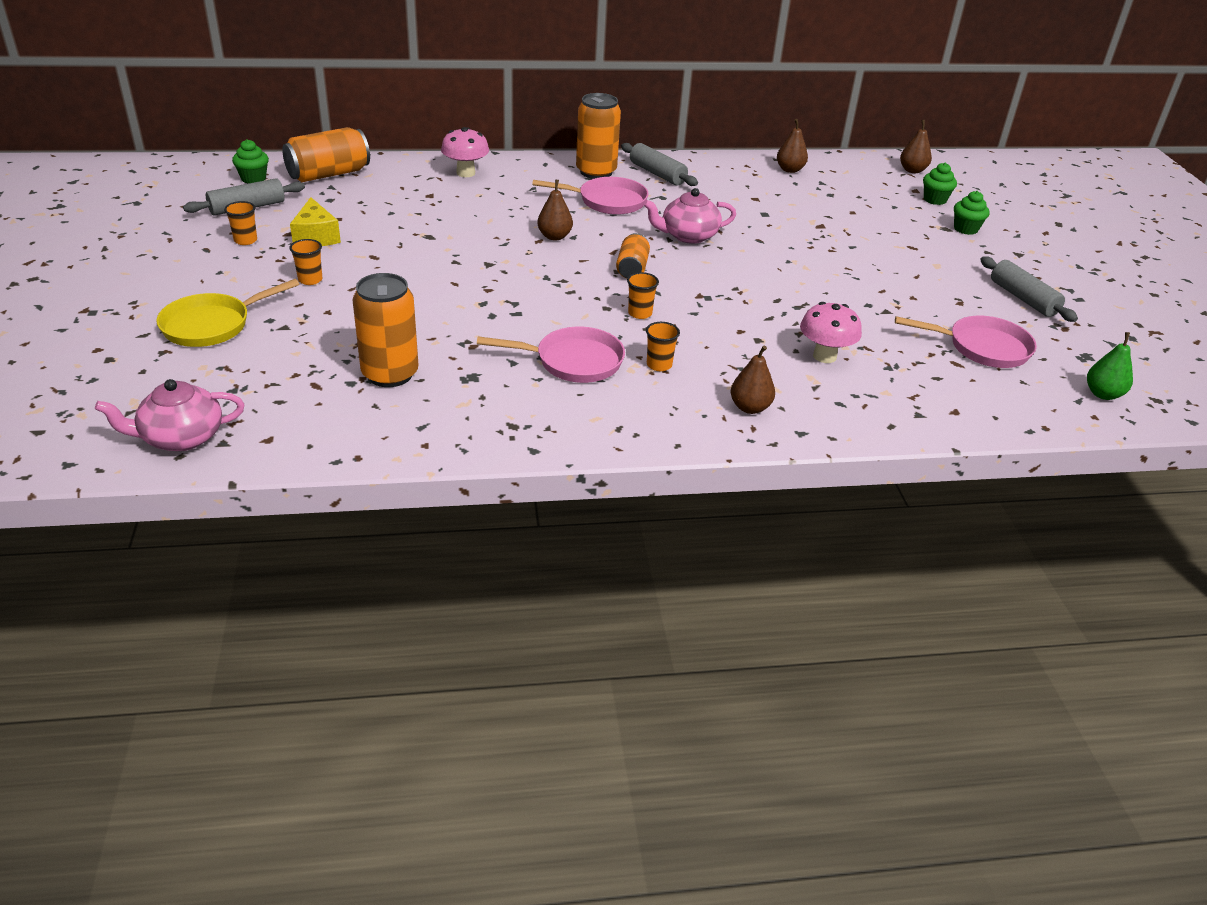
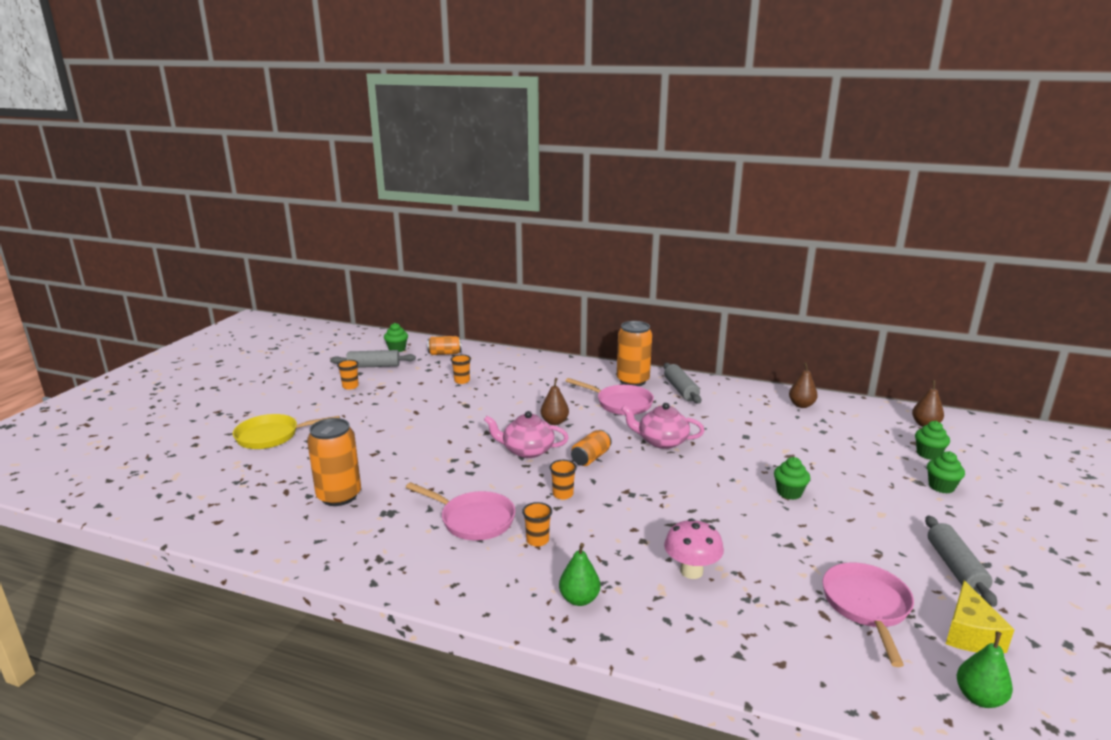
camera: 30 degrees right, 15 degrees down
pink teapot [95,379,244,451] -> pink teapot moved to [484,411,569,458]
orange can [282,127,370,182] -> orange can [427,336,461,355], size x0.60
orange cup [289,239,322,285] -> orange cup moved to [451,355,471,384]
yellow cheese [290,197,341,246] -> yellow cheese moved to [946,580,1015,653]
pink mushroom [441,127,489,177] -> none
brown pear [730,346,775,414] -> green pear [559,543,600,606]
pink pan [895,316,1037,368] -> pink pan turned 120 degrees counterclockwise [823,562,914,667]
none -> green cupcake [774,457,810,500]

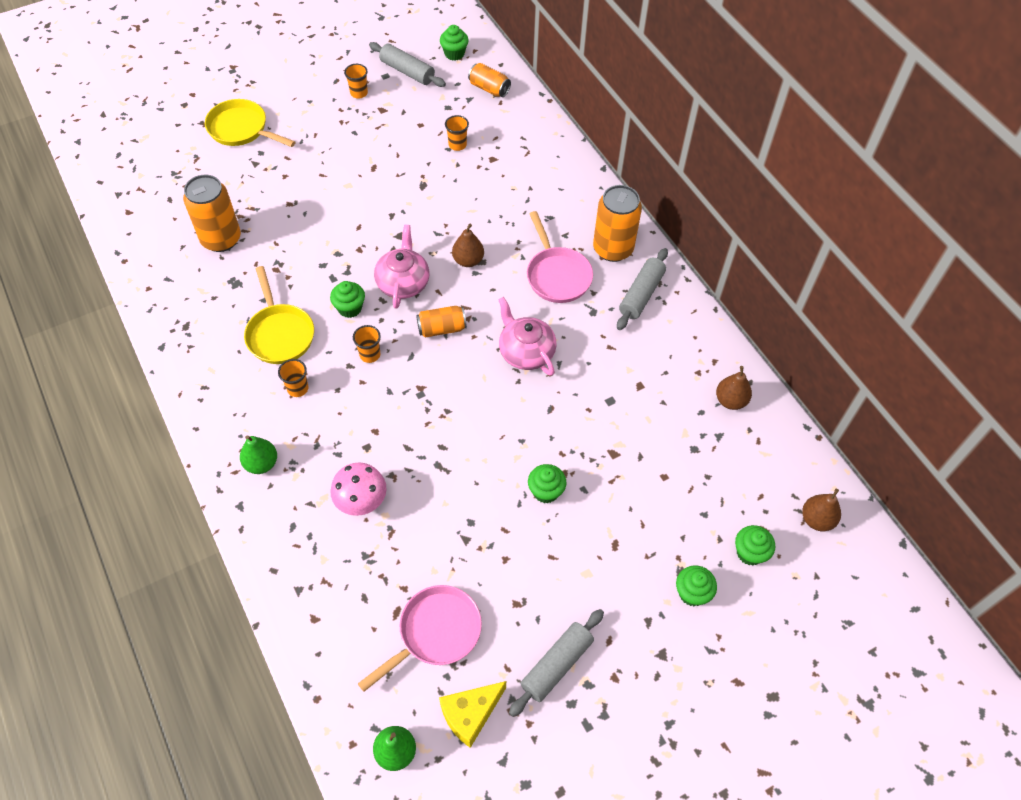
camera: 40 degrees right, 35 degrees up
pink pan [406,482,516,541] -> yellow pan [244,266,314,364]
pink teapot [484,411,569,458] -> pink teapot turned 45 degrees clockwise [374,225,429,309]
none -> green cupcake [330,281,365,318]

